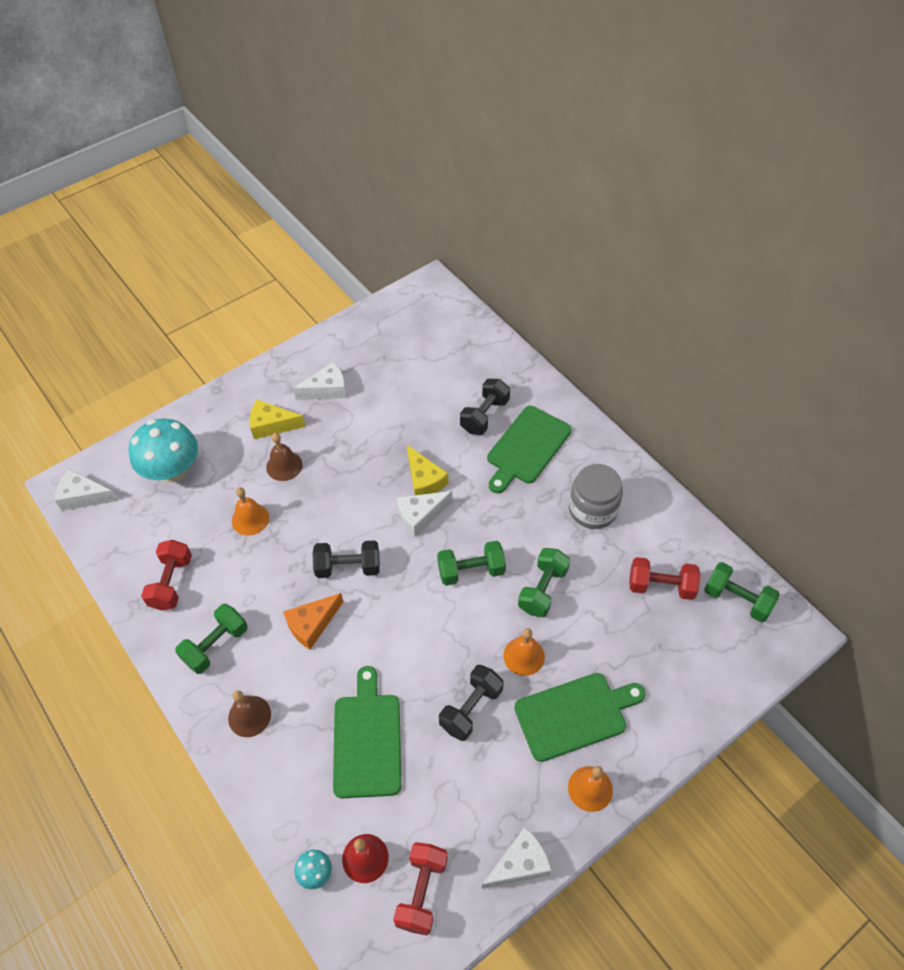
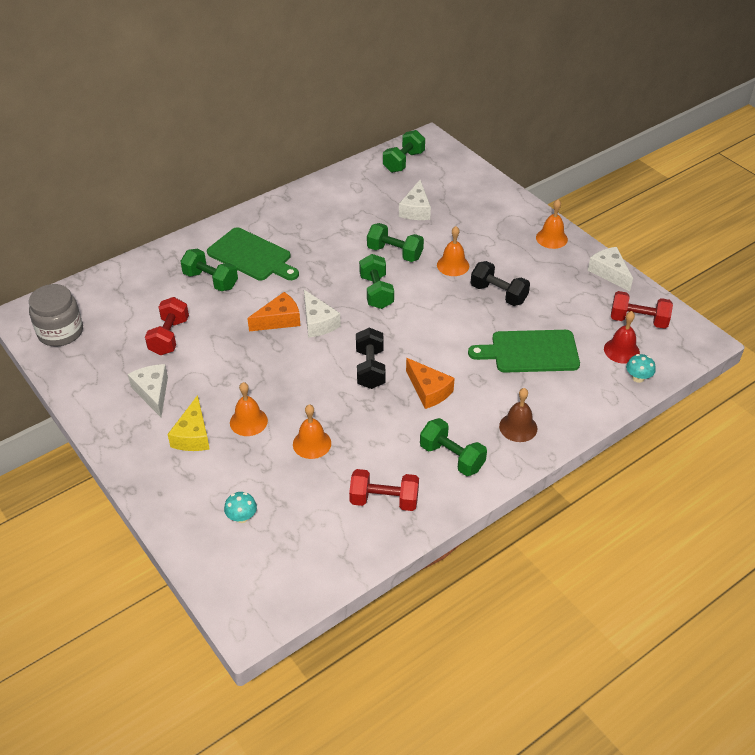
camera: 90 degrees left, 10 degrees down
white cheese [55,469,118,511] -> white cheese moved to [399,180,431,220]
turquoise mushroom [129,418,198,483] -> turquoise mushroom [224,492,257,523], size x0.43
brown bell [266,433,303,481] -> orange bell [230,382,268,436]
yellow cheese [407,445,448,495] -> orange cheese [247,292,300,331]
black dumbbell [460,379,510,435] -> green dumbbell [180,249,238,291]
green cutting board [514,673,646,762] -> none
grey jar [569,464,623,529] -> grey jar moved to [29,284,83,347]
red dumbbell [629,557,701,600] -> red dumbbell moved to [145,297,189,355]

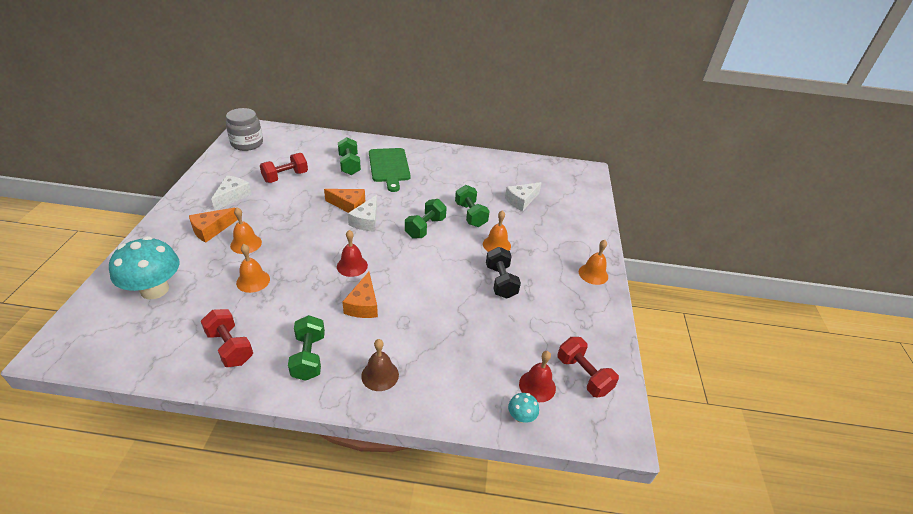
camera: 40 degrees right, 5 degrees down
yellow cheese [168,395,210,451] -> orange cheese [189,208,238,243]
turquoise mushroom [224,492,257,523] -> turquoise mushroom [109,236,180,299], size x2.31
black dumbbell [356,328,386,389] -> red bell [337,230,368,277]
green dumbbell [383,130,425,173] -> none
green cutting board [468,330,580,373] -> none
white cheese [588,247,633,291] -> none

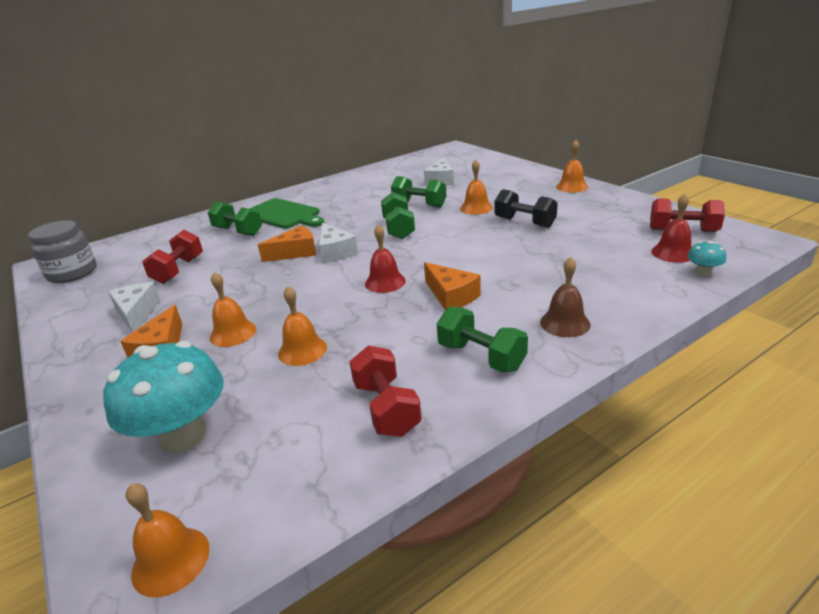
camera: 35 degrees left, 10 degrees down
red dumbbell [201,309,253,367] -> red dumbbell turned 60 degrees clockwise [349,345,422,437]
none -> orange bell [126,483,210,597]

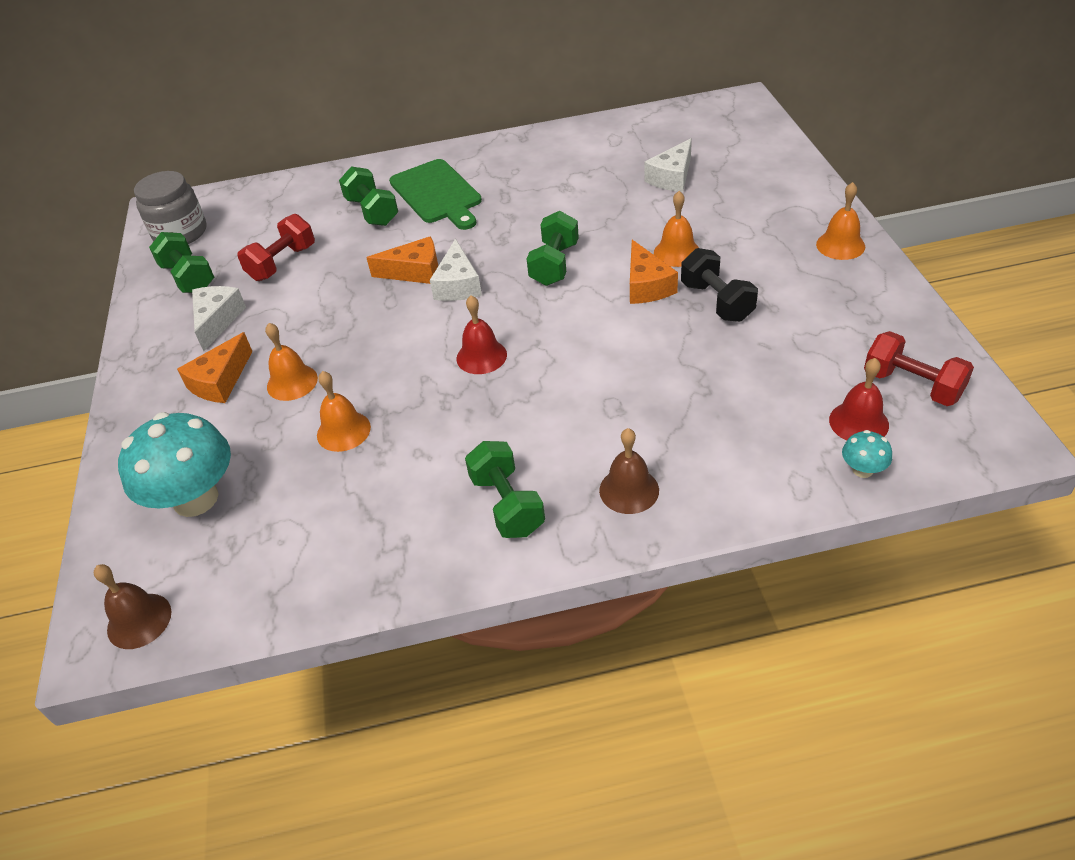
camera: 25 degrees right, 15 degrees up
orange bell [126,483,210,597] -> brown bell [94,564,172,649]
red dumbbell [349,345,422,437] -> none
green dumbbell [391,176,447,207] -> green dumbbell moved to [149,232,214,293]
orange cheese [424,262,481,310] -> orange cheese moved to [630,240,678,304]

